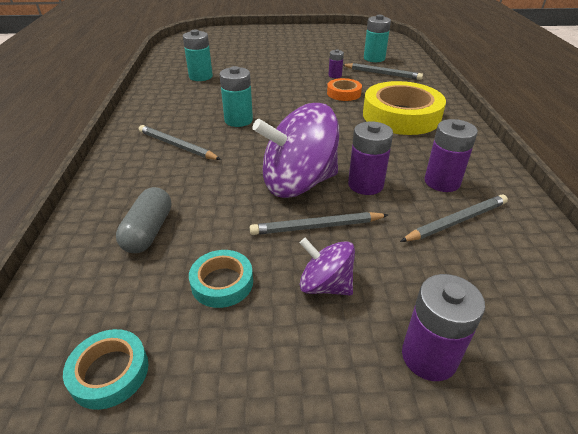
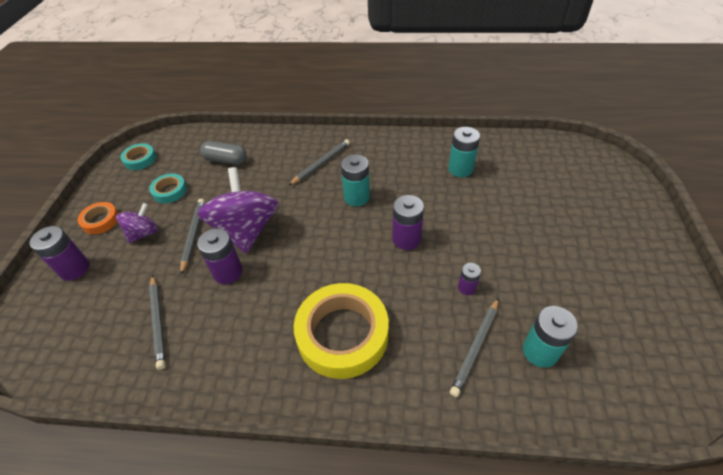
camera: 100 degrees right, 10 degrees up
orange tape [327,78,362,101] -> orange tape moved to [78,202,118,234]
purple battery [425,119,478,192] -> purple battery moved to [392,195,424,250]

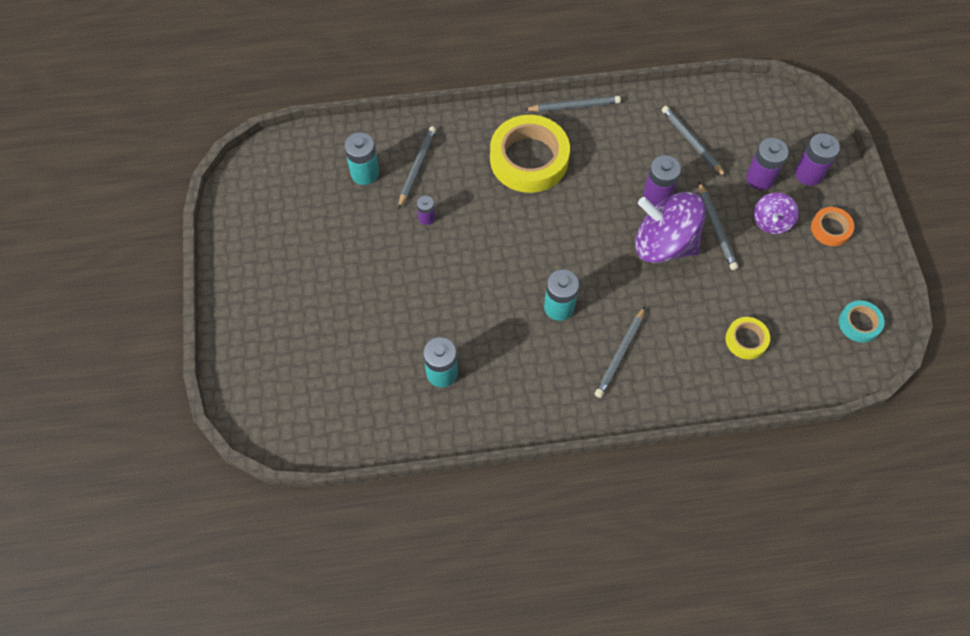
camera: 165 degrees right, 15 degrees up
turquoise tape [149,174,187,203] -> none
purple spinning top [197,167,279,253] -> purple spinning top turned 135 degrees clockwise [635,192,706,263]
grey capsule [200,141,247,165] -> yellow tape [726,317,770,359]
purple battery [392,195,424,250] -> purple battery moved to [746,138,789,190]
none -> grey pencil [524,96,621,112]

